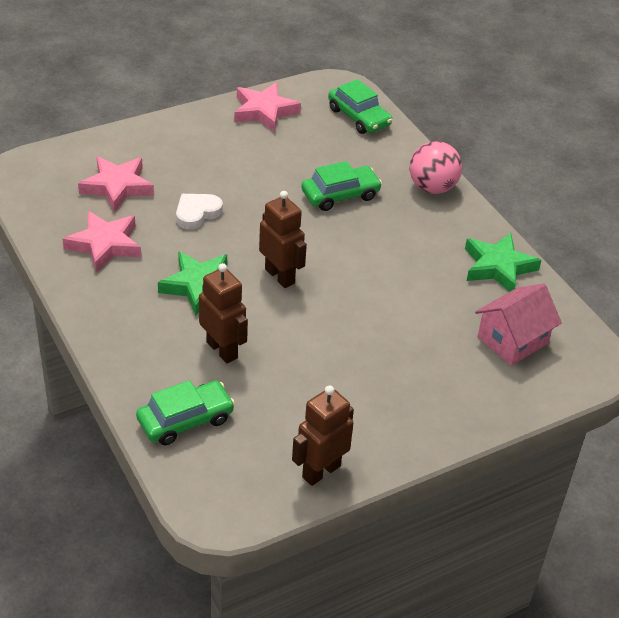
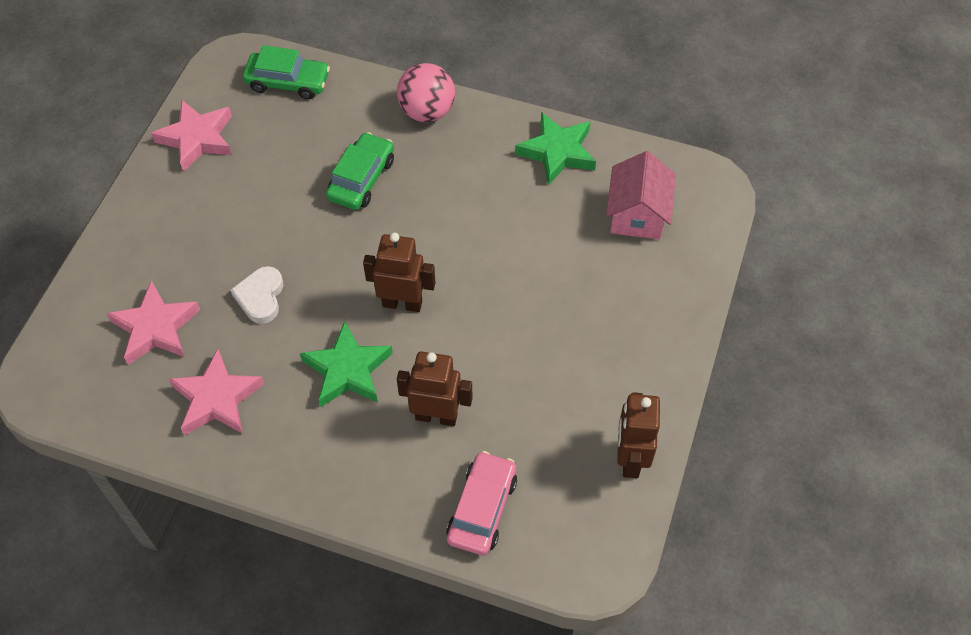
camera: 40 degrees left, 15 degrees up
green car [136,380,235,445] -> pink car [446,451,517,555]

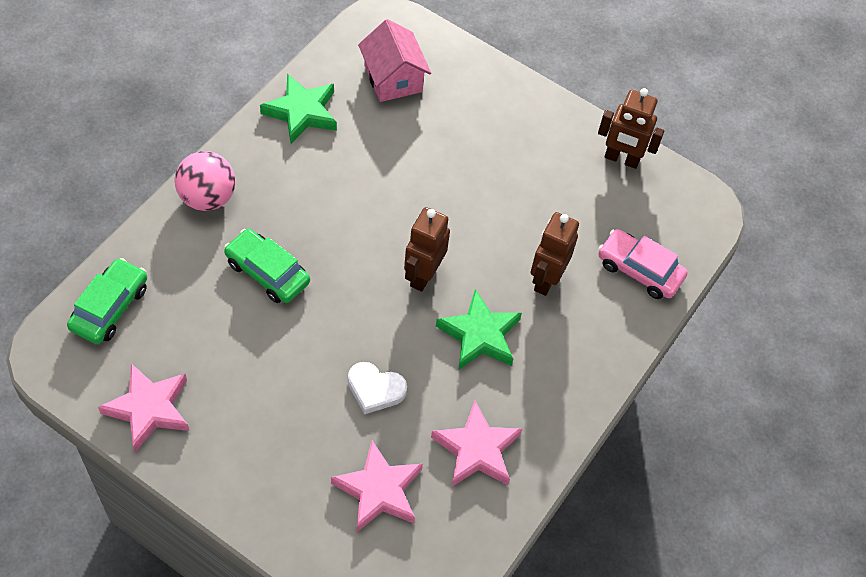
camera: 80 degrees left, 0 degrees up
pink house [606,151,676,240] -> pink house turned 45 degrees clockwise [358,19,431,102]

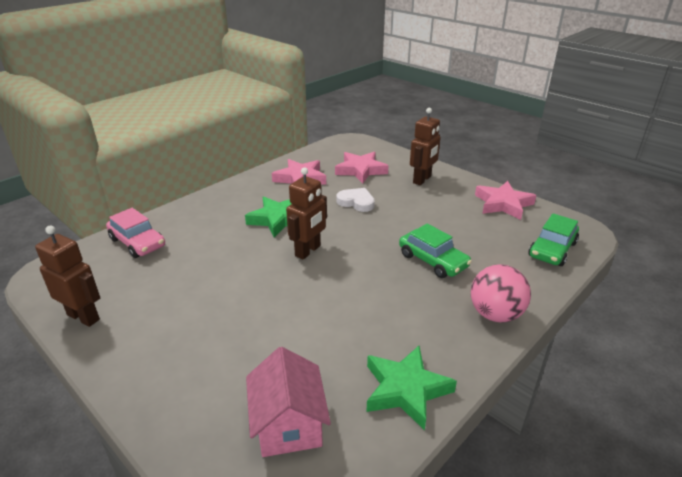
camera: 165 degrees left, 25 degrees down
brown robot [531,212,579,296] -> brown robot moved to [410,108,440,185]

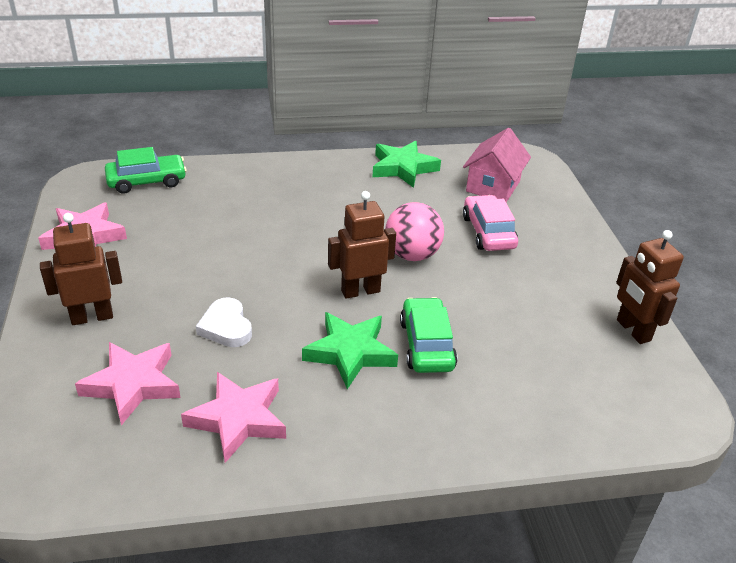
camera: 145 degrees left, 5 degrees up
pink car [106,208,165,258] -> pink car moved to [463,195,518,251]
green car [399,223,472,278] -> green car moved to [400,297,458,373]
pink ball [471,264,531,322] -> pink ball moved to [385,202,444,261]

